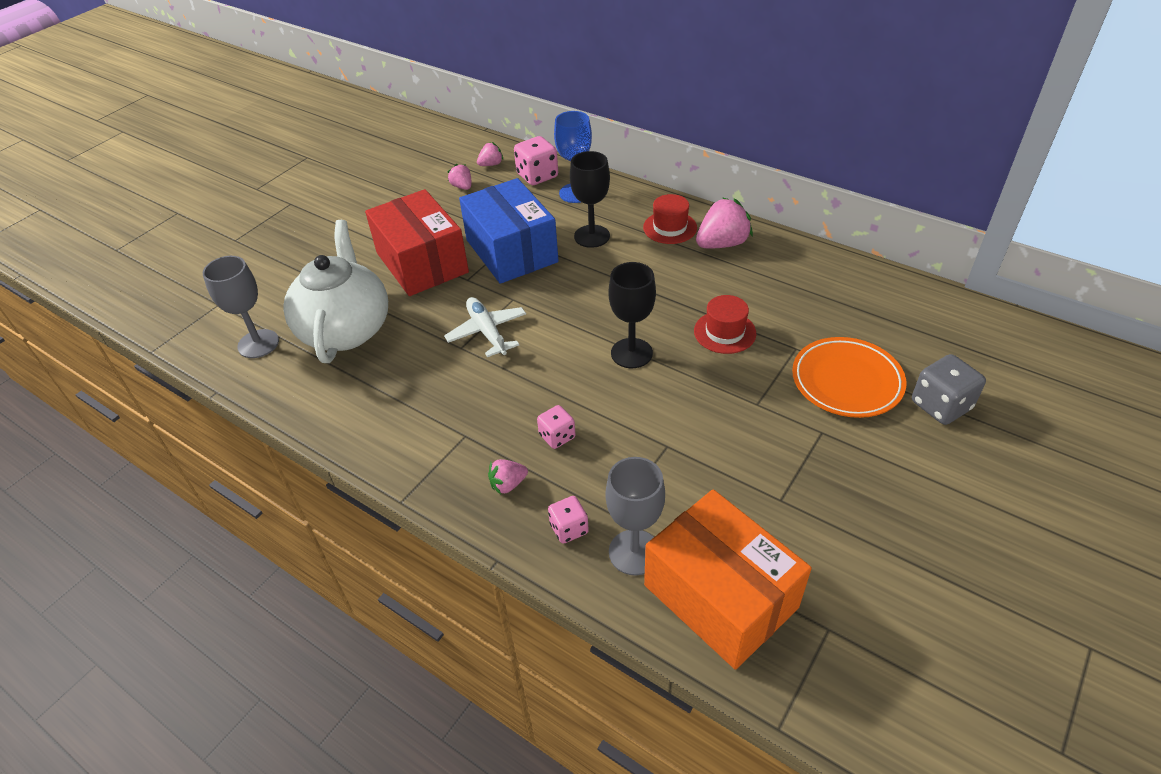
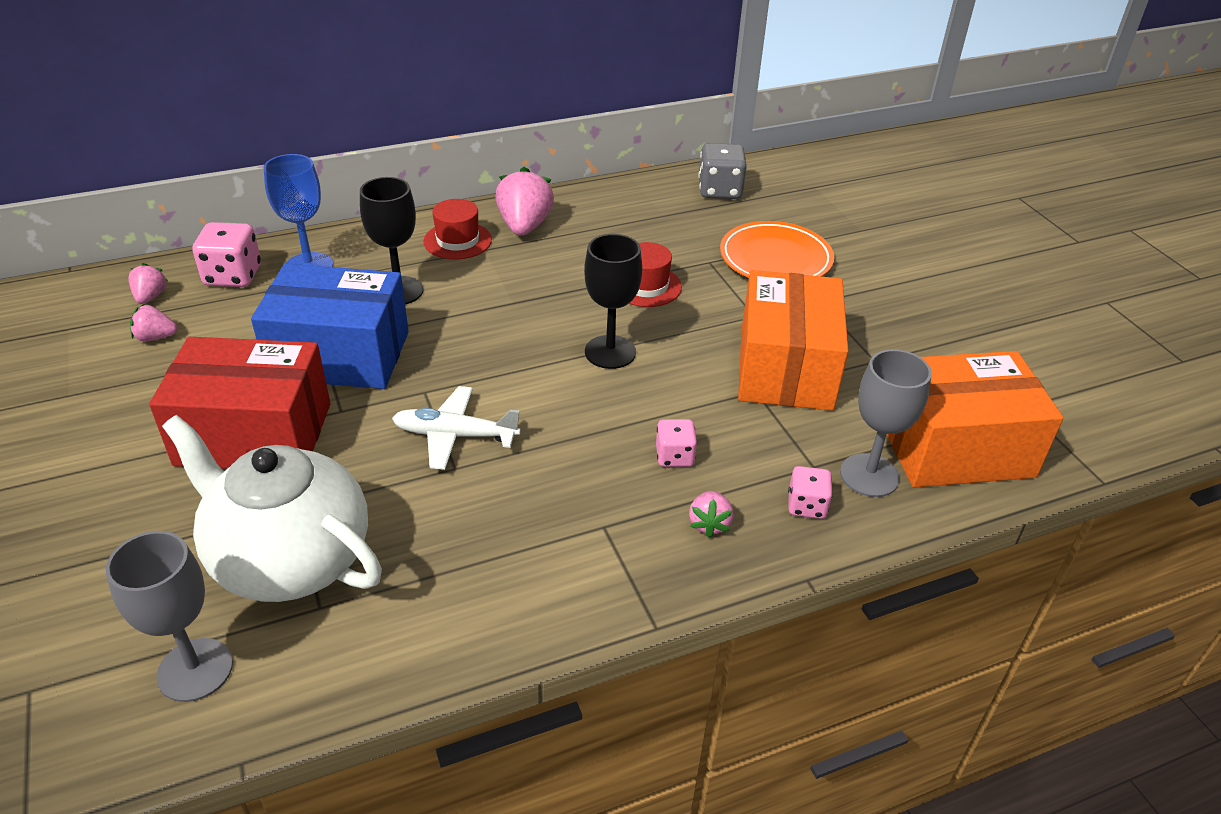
camera: 60 degrees left, 5 degrees down
grey dice [912,354,986,425] -> grey dice moved to [698,143,747,199]
none -> orange box [738,270,848,411]

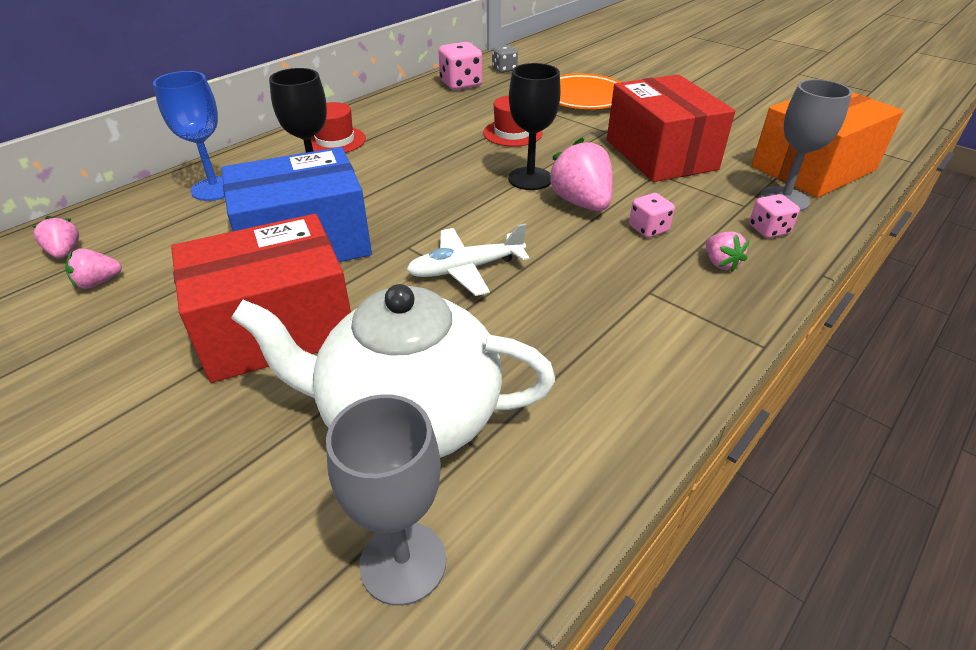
camera: 25 degrees left, 0 degrees up
pink dice [193,222,261,287] -> pink dice moved to [438,42,482,90]
pink strawberry [495,167,554,235] -> pink strawberry moved to [547,138,613,211]
grey dice [698,143,747,199] -> grey dice [492,45,518,73], size x0.62
orange box [738,270,848,411] -> red box [607,75,735,182]

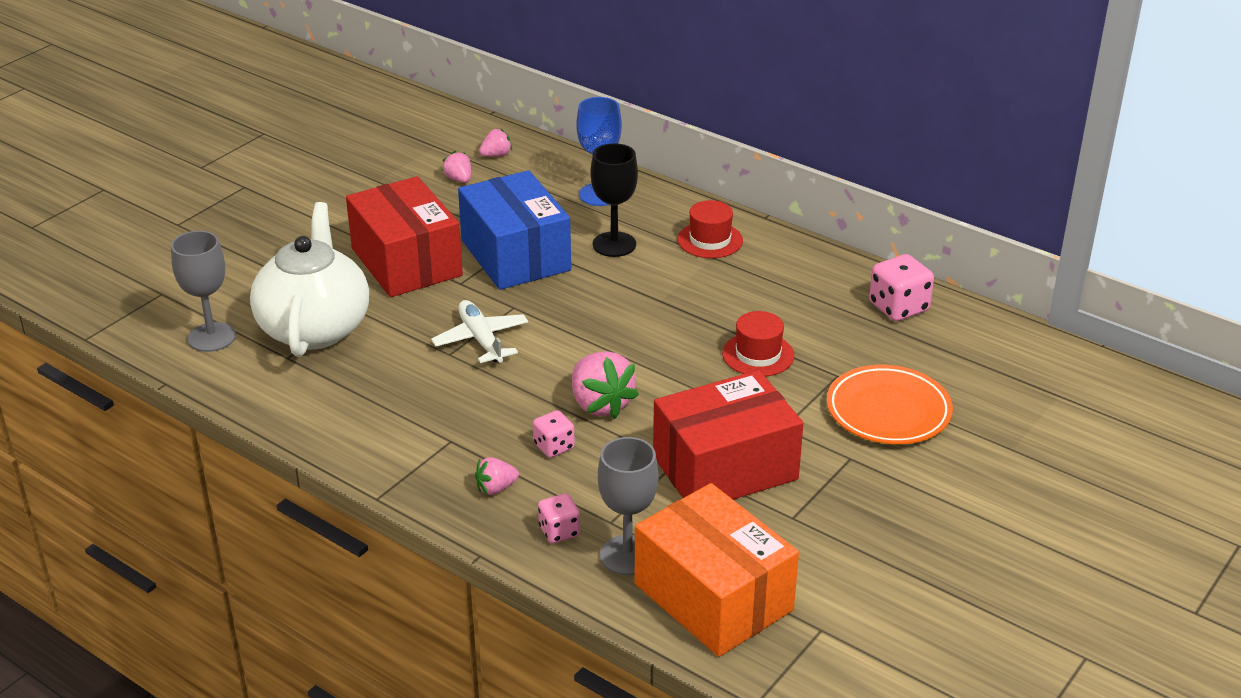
camera: 85 degrees right, 5 degrees down
grey dice [492,45,518,73] -> none
black goblet [508,63,561,190] -> none
pink strawberry [547,138,613,211] -> pink strawberry turned 90 degrees clockwise [572,351,639,419]

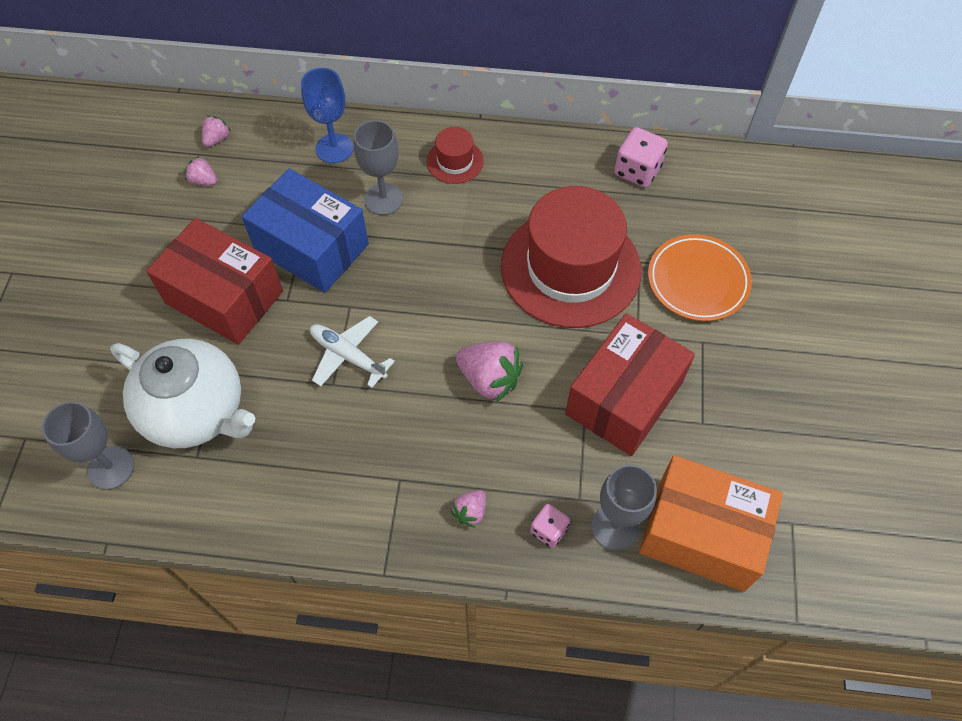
camera: 30 degrees left, 25 degrees up
white teapot [250,202,369,357] -> white teapot turned 150 degrees clockwise [110,339,255,448]
pink dice [533,410,575,458] -> none
black goblet [591,143,638,257] -> grey goblet [354,120,403,215]
red hat [722,311,795,377] -> red hat [501,186,642,328], size x2.29

